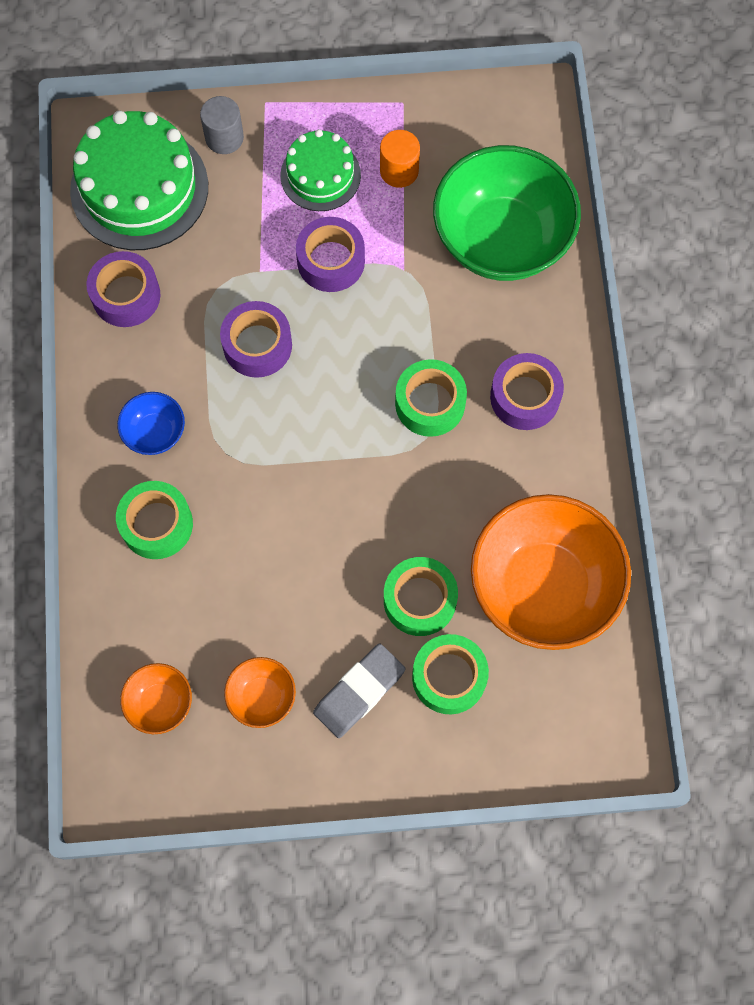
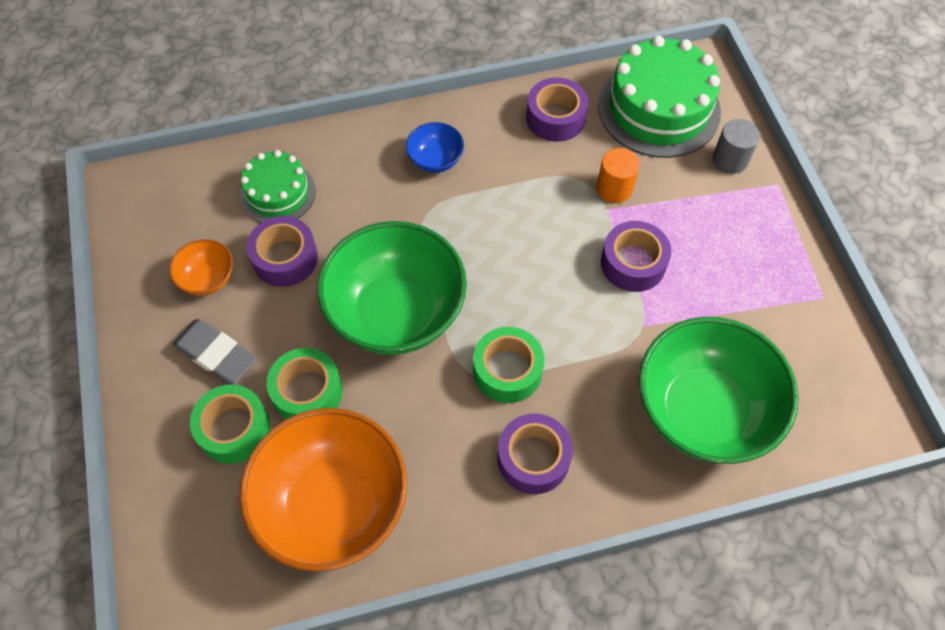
camera: 80 degrees right, 10 degrees down
green tape [116,481,193,559] -> none
orange bowl [120,663,192,734] -> none
purple tape [220,301,292,378] -> purple tape moved to [247,216,318,287]
green cake [280,129,361,211] -> green cake moved to [240,150,316,223]
orange cylinder [380,130,420,188] -> orange cylinder moved to [597,148,640,203]
none -> green bowl [317,221,467,355]

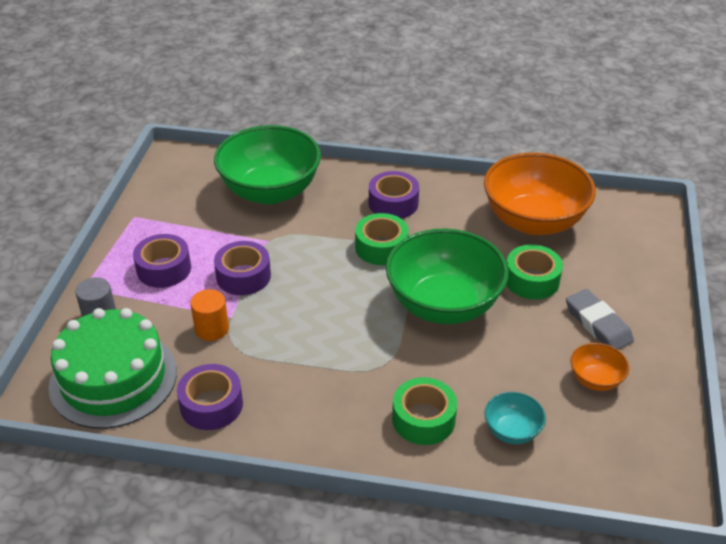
camera: 155 degrees left, 20 degrees down
green tape [190,384,270,464] -> green tape moved to [392,377,457,445]
green cake [240,150,316,223] -> turquoise bowl [484,392,546,444]
purple tape [247,216,318,287] -> purple tape moved to [133,234,191,288]
blue bowl [406,122,464,173] -> none

